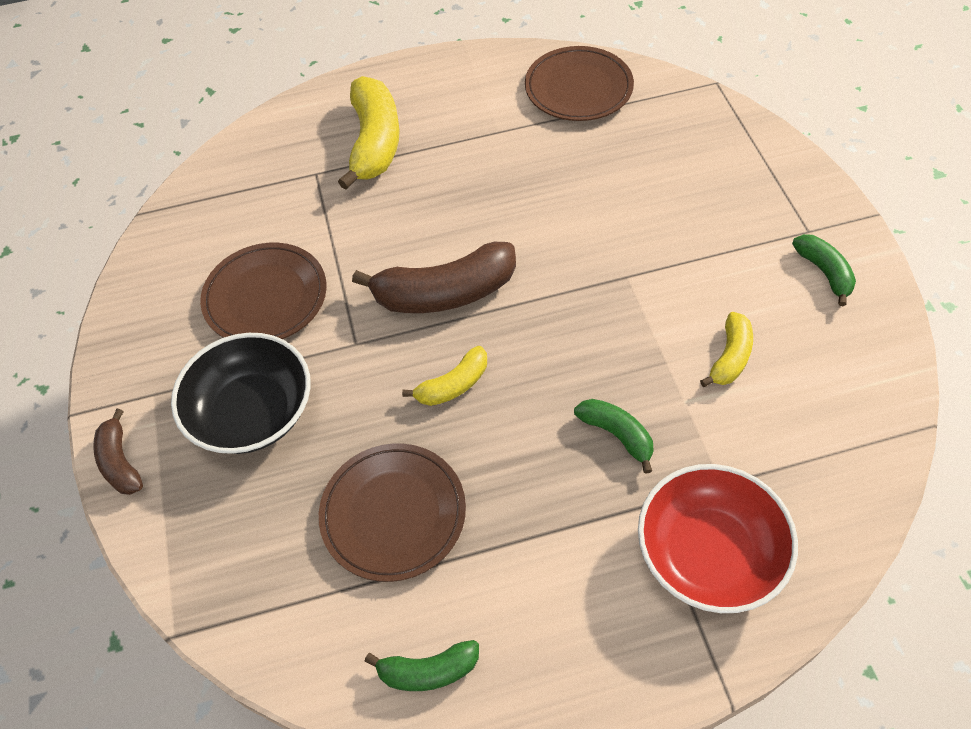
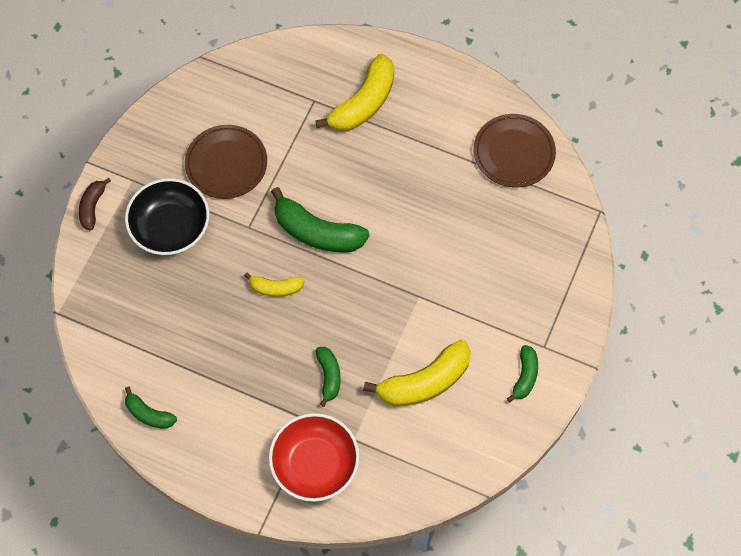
camera: 35 degrees right, 10 degrees up
brown plate [319,443,466,582] -> none
brown banana [352,242,516,313] -> green banana [271,187,370,252]
yellow banana [700,312,753,387] -> yellow banana [363,340,471,407], size x1.84

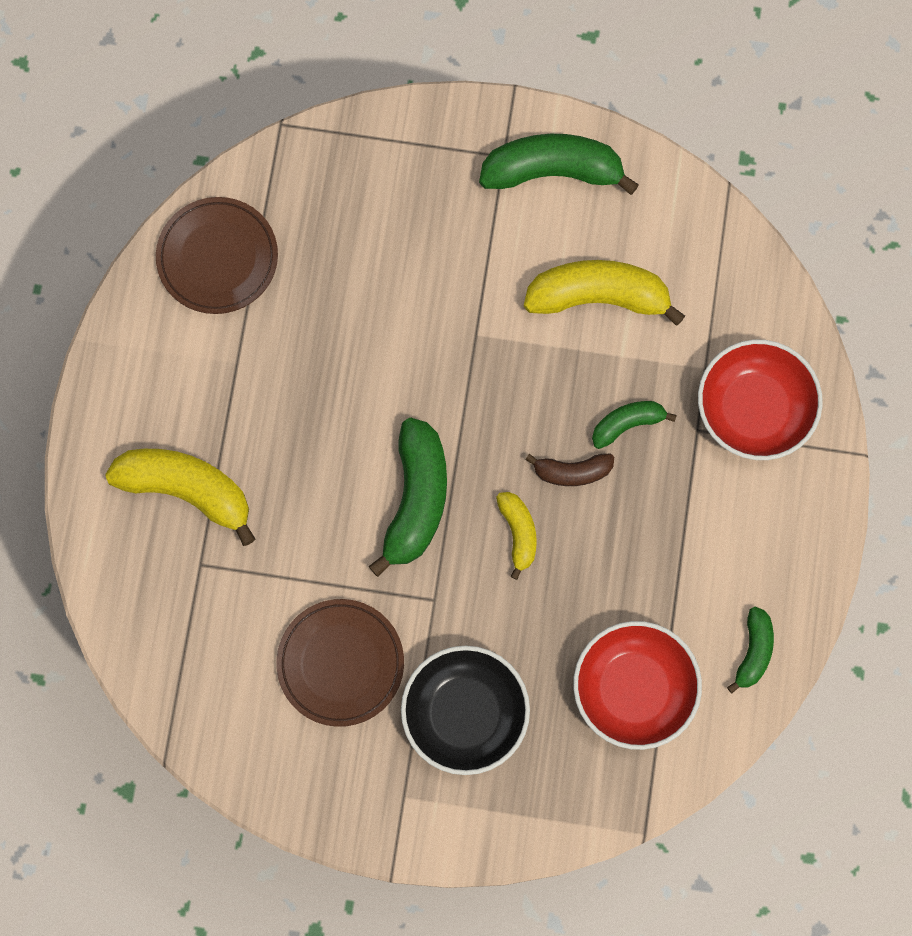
camera: 105 degrees left, 10 degrees up
brown banana [79,178,111,231] -> brown banana moved to [525,454,614,486]
yellow banana [363,340,471,407] -> yellow banana turned 45 degrees counterclockwise [524,260,685,326]
green banana [507,345,538,402] -> green banana [479,134,639,195], size x1.84
none -> red bowl [573,621,702,750]

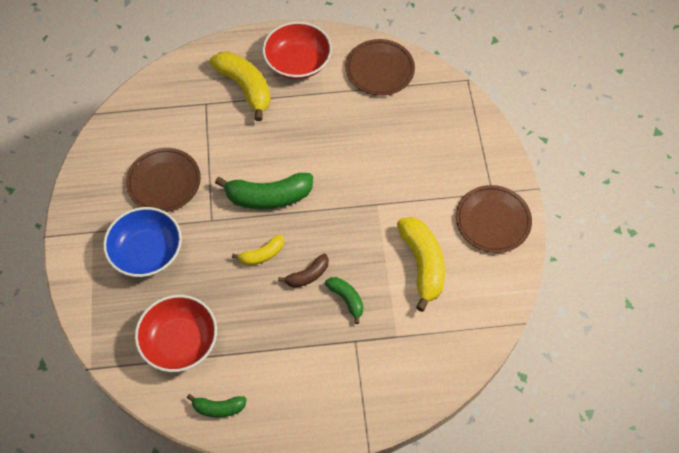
camera: 75 degrees right, 15 degrees down
yellow banana [105,449,256,546] -> yellow banana turned 45 degrees counterclockwise [210,51,271,121]
black bowl [401,646,530,775] -> blue bowl [103,207,182,277]
green banana [479,134,639,195] -> brown plate [456,185,532,253]
brown banana [525,454,614,486] -> brown banana turned 105 degrees counterclockwise [278,254,329,288]
red bowl [698,340,823,460] -> red bowl moved to [262,22,332,79]

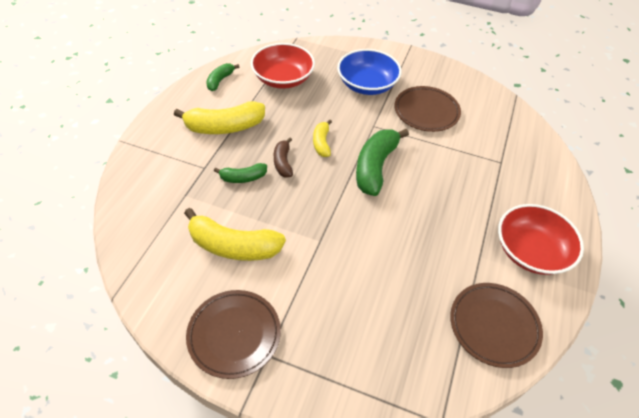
camera: 115 degrees right, 10 degrees down
yellow banana [210,51,271,121] -> yellow banana moved to [174,101,265,134]

